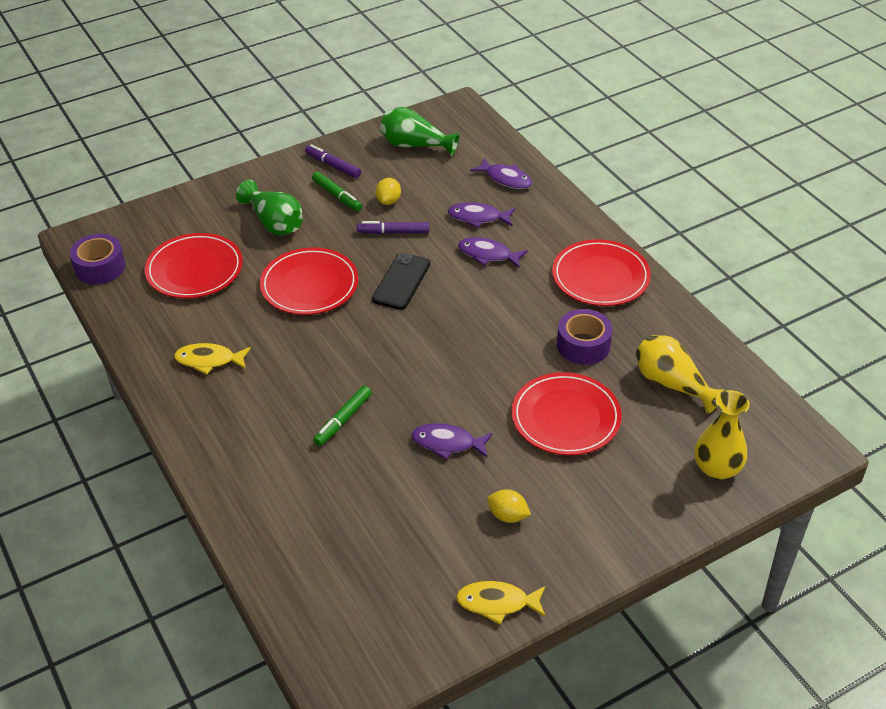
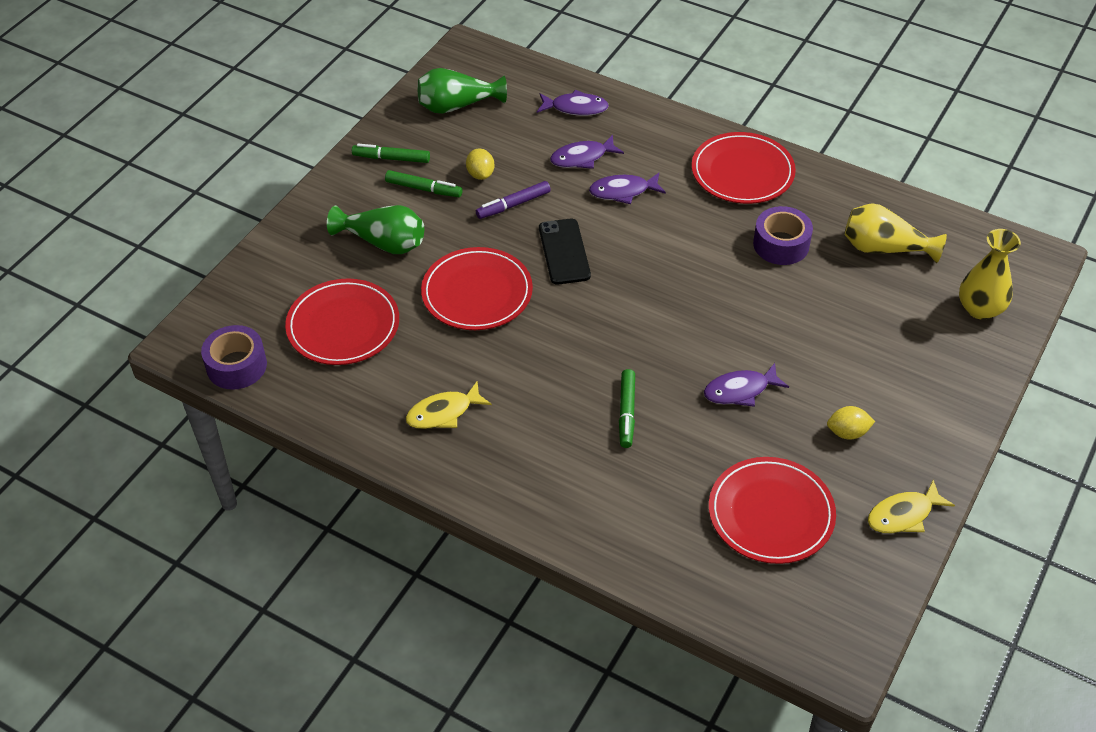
camera: 30 degrees left, 5 degrees up
purple marker [305,144,361,178] -> green marker [352,144,430,163]
red plate [511,372,622,455] -> red plate moved to [709,457,836,564]

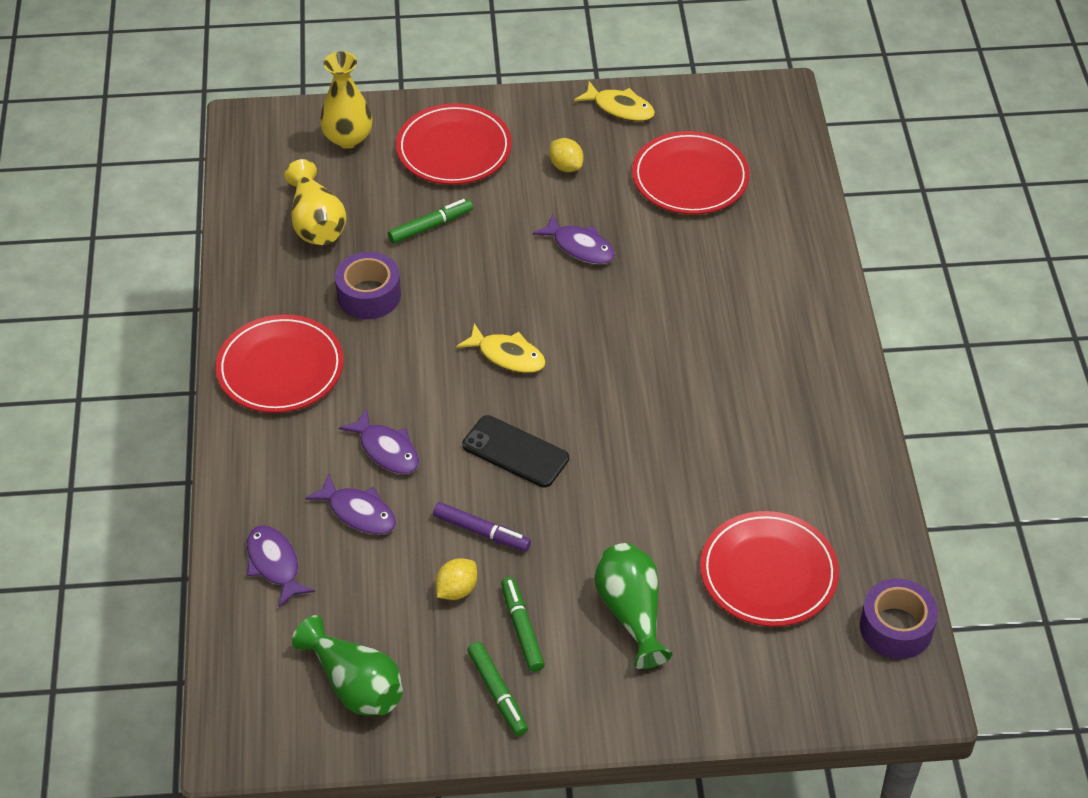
camera: 125 degrees left, 0 degrees up
yellow fish [406,382,492,429] -> yellow fish moved to [456,323,546,373]
red plate [421,247,533,330] -> red plate moved to [396,103,512,185]
black phone [539,219,591,285] -> black phone turned 75 degrees clockwise [462,415,569,488]
green marker [619,369,635,448] -> green marker moved to [388,199,473,244]

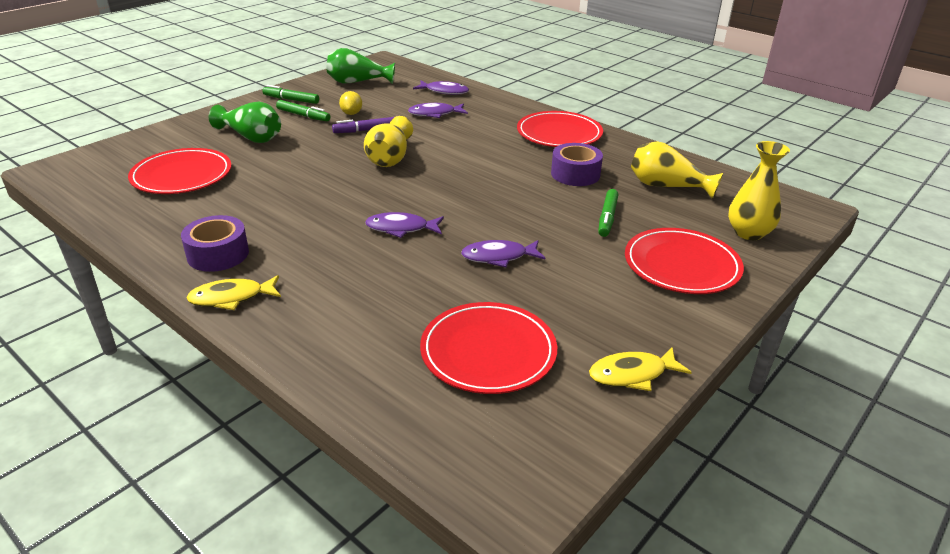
camera: 135 degrees right, 15 degrees down
purple fish [339,408,419,474] -> purple fish moved to [365,212,444,238]
yellow fish [456,323,546,373] -> yellow fish moved to [186,275,281,310]
black phone [462,415,569,488] -> yellow vase [364,116,413,167]
yellow lemon [549,138,584,172] -> none
purple tape [860,578,938,659] -> purple tape moved to [181,215,249,272]

